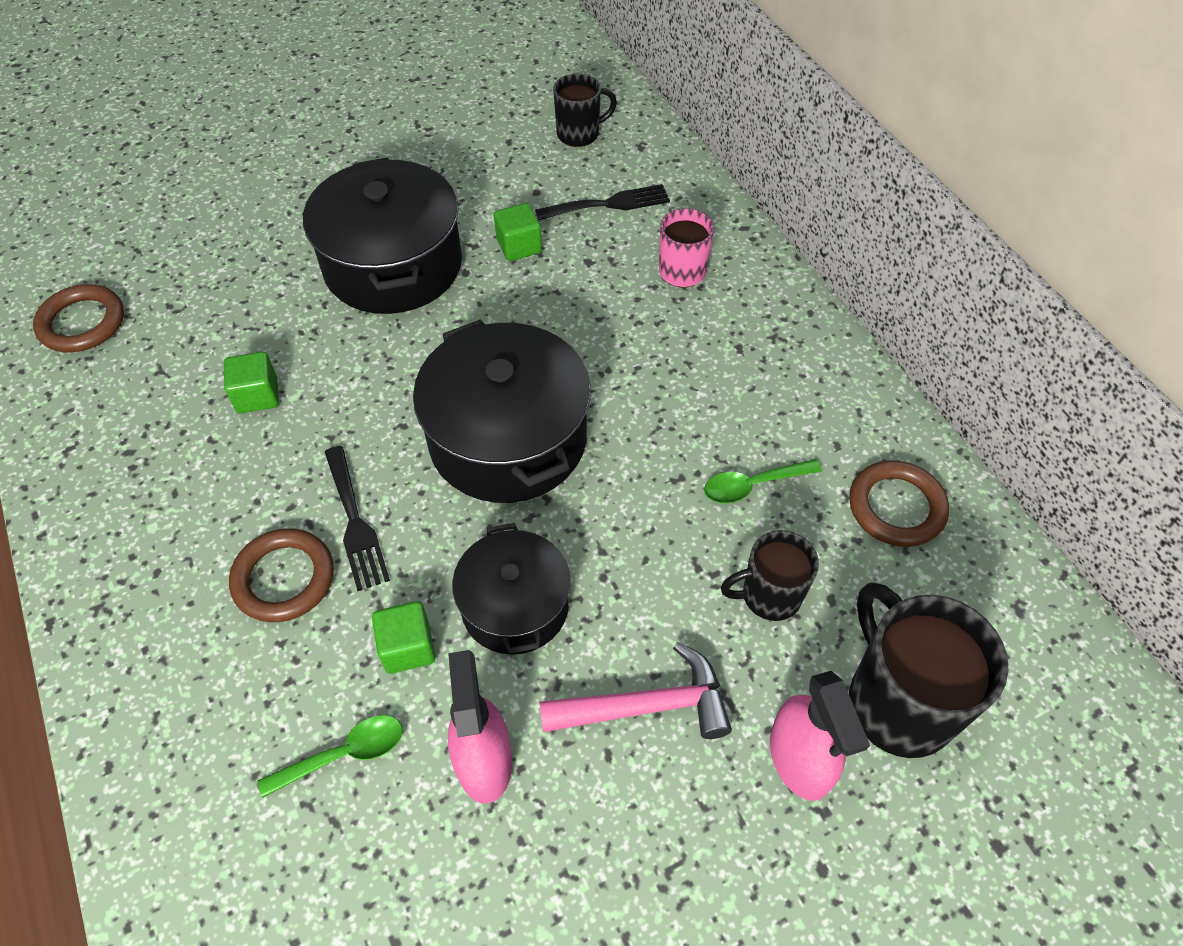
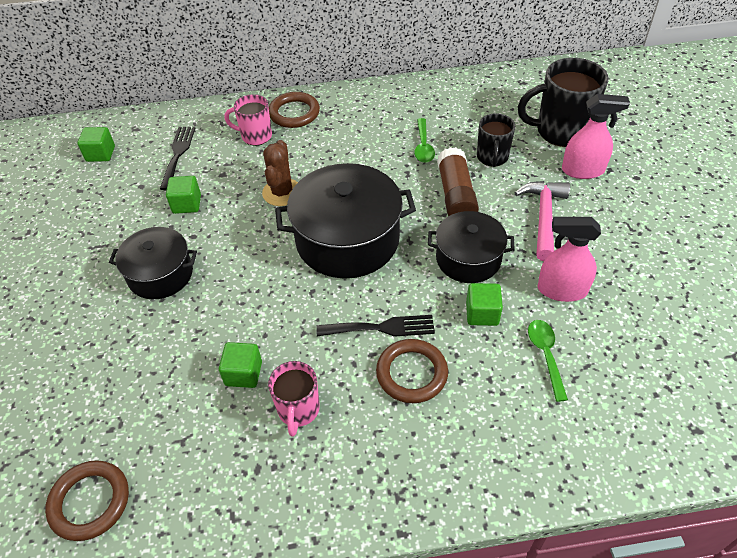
camera: 70 degrees left, 5 degrees down
black pot [303,158,462,314] -> black pot [109,227,197,299], size x0.61
black mug [553,74,617,147] -> green cube [77,127,115,162]
brown ring [849,460,949,547] -> brown ring moved to [269,92,320,128]
none -> brown cactus [262,140,298,206]
none -> pink mug [268,361,320,437]
none -> brown glue stick [437,147,479,216]

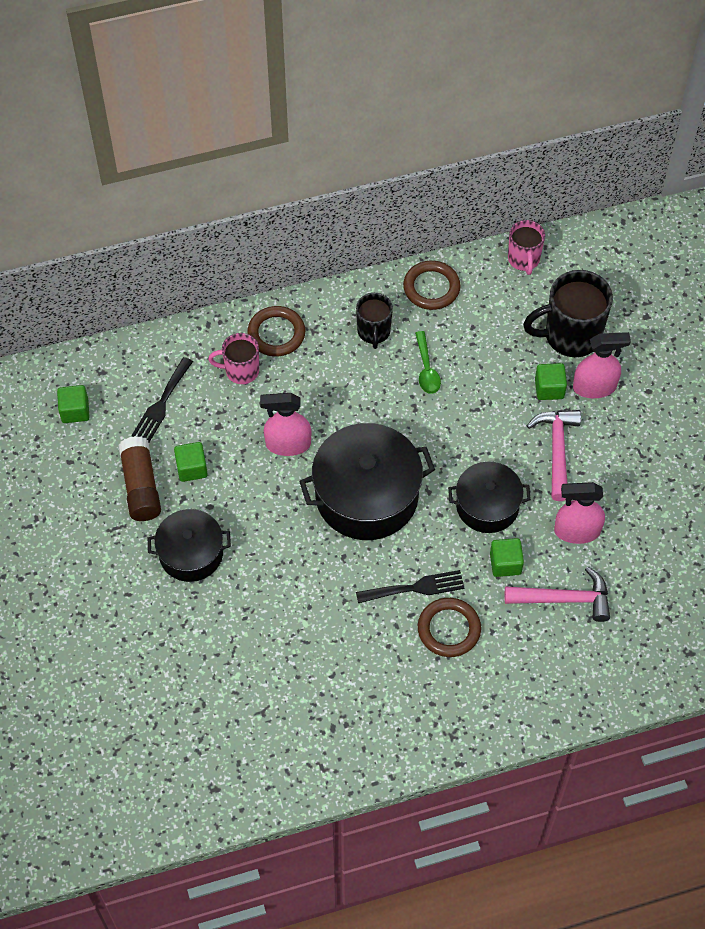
camera: 10 degrees left, 10 degrees up
brown ring [45,460,129,541] -> brown ring moved to [403,261,460,310]
black fork [160,127,195,190] -> black fork turned 150 degrees counterclockwise [132,357,193,442]
green cube [219,342,262,388] -> green cube moved to [535,363,567,400]
brown cactus [262,140,298,206] -> pink spray bottle [260,393,311,456]
pink mug [268,361,320,437] -> pink mug moved to [508,220,545,275]
brown glue stick [437,147,479,216] -> brown glue stick moved to [118,436,161,521]
black mug [477,113,515,167] -> black mug moved to [356,293,393,349]
green spoon [528,320,568,402] -> pink hammer [504,566,610,622]

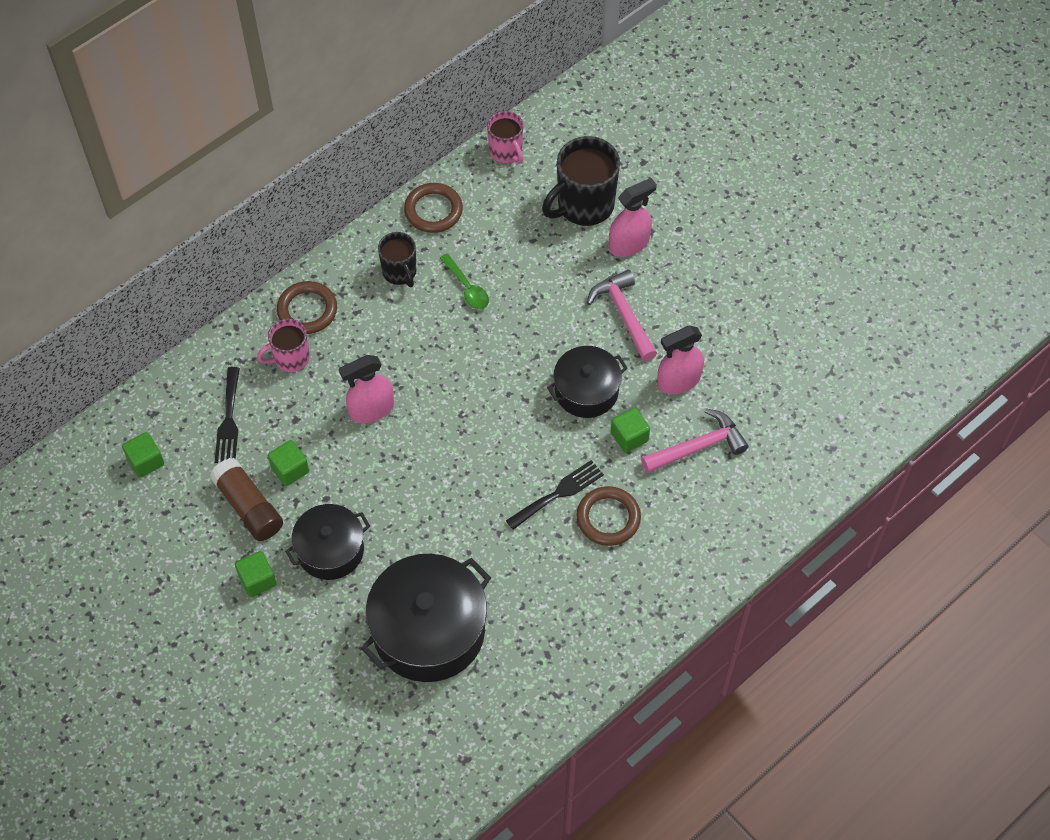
camera: 25 degrees left, 0 degrees up
black pot [299,423,435,540] -> black pot moved to [361,554,491,682]
green cube [535,363,567,400] -> green cube moved to [235,551,277,597]

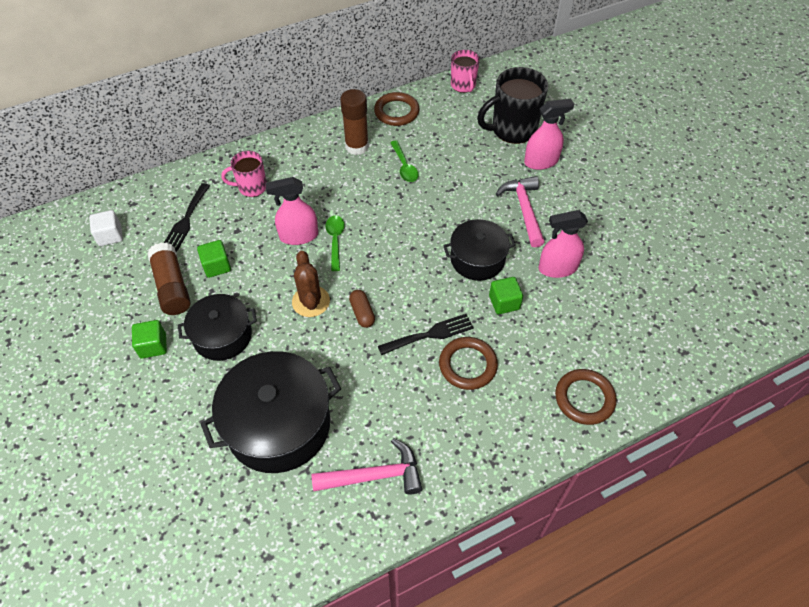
camera: 15 degrees right, 5 degrees down
green cube [122,432,164,478] -> white cube [89,210,123,246]
brown ring [277,281,337,334] -> brown ring moved to [555,369,617,425]
black mug [378,232,416,287] -> brown glue stick [340,89,369,155]
pink hammer [641,409,749,473] -> pink hammer moved to [312,438,422,494]
none -> brown cactus [292,251,330,317]
none -> green spoon [325,216,345,271]
none -> brown capsule [349,290,375,328]

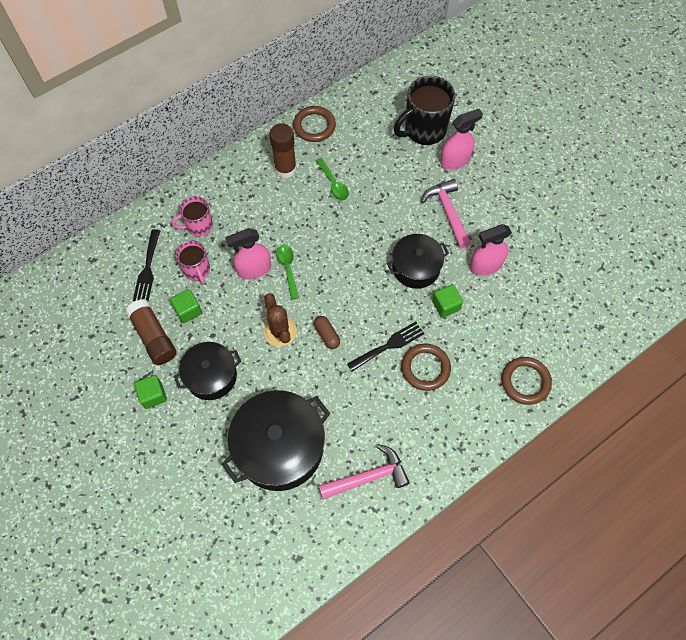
camera: 10 degrees left, 10 degrees up
white cube [89,210,123,246] -> none
pink mug [451,50,479,93] -> pink mug moved to [176,240,210,285]

